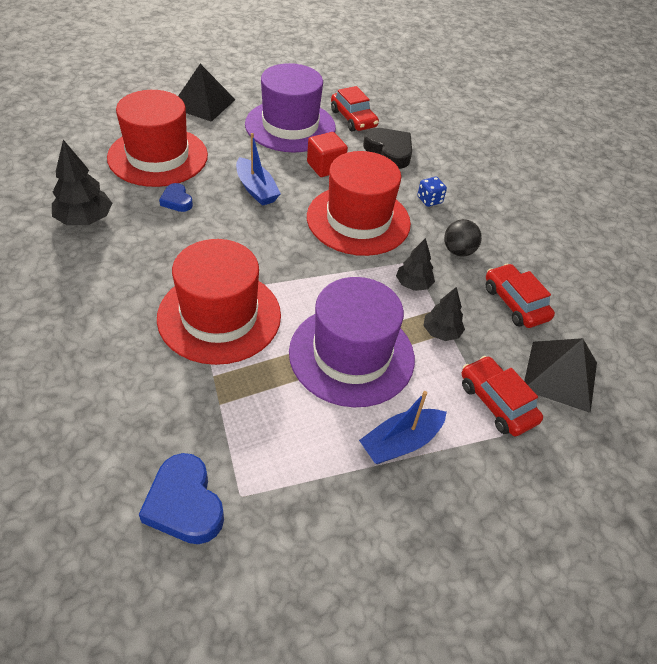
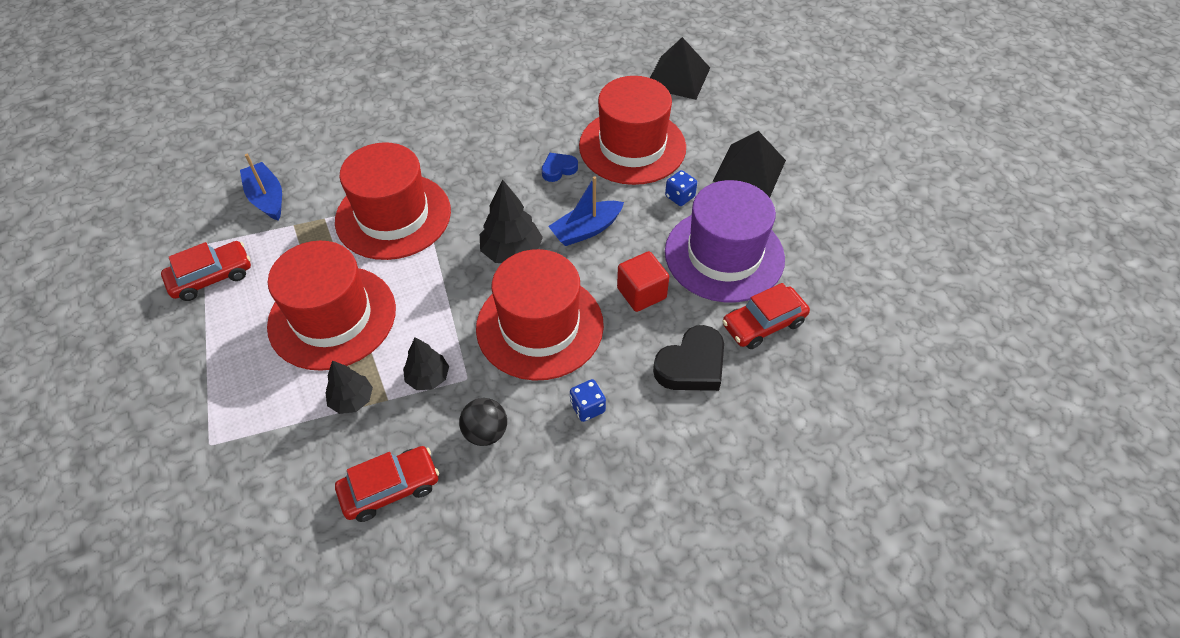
camera: 95 degrees right, 5 degrees up
black tree [52,140,112,225] -> black tree moved to [480,180,543,263]
blue heart [139,453,224,544] -> none
purple hat [289,277,415,407] -> red hat [267,241,396,371]
blue boat [359,391,447,464] -> blue boat moved to [240,154,282,221]
red car [461,356,543,436] -> red car moved to [161,241,251,301]
black pyramid [524,338,597,413] -> black pyramid moved to [650,37,710,100]
none -> blue dice [665,170,697,206]

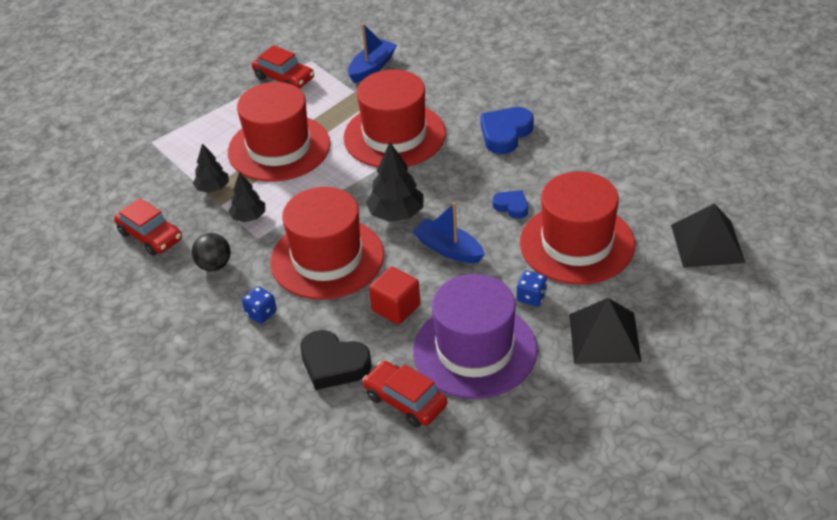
camera: 70 degrees right, 10 degrees down
none -> blue heart [480,107,534,154]

